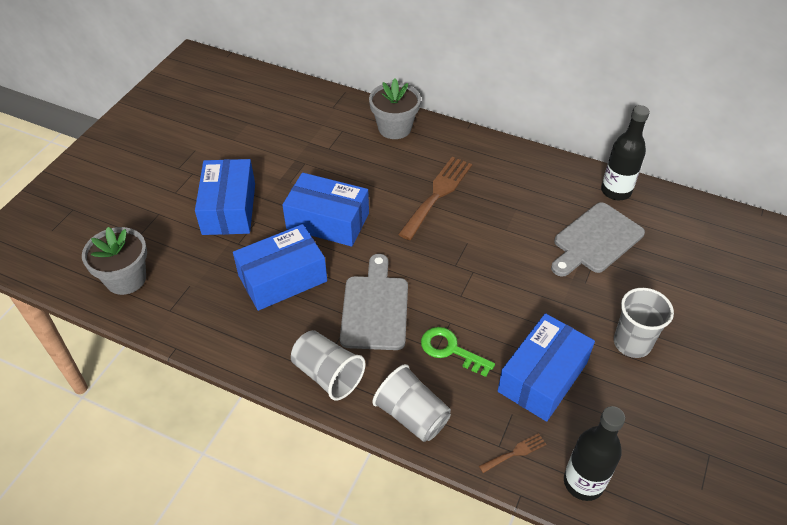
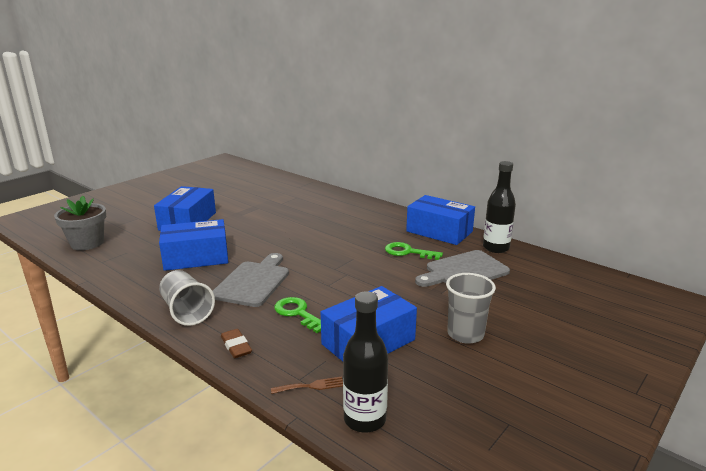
camera: 15 degrees right, 25 degrees down
blue box [282,173,369,247] -> blue box moved to [406,195,475,245]
grey flower pot [369,79,421,139] -> none
grey cup [372,364,451,442] -> brown eraser [221,329,252,358]
brown fork [398,157,472,240] -> none
none -> green key [385,242,443,260]

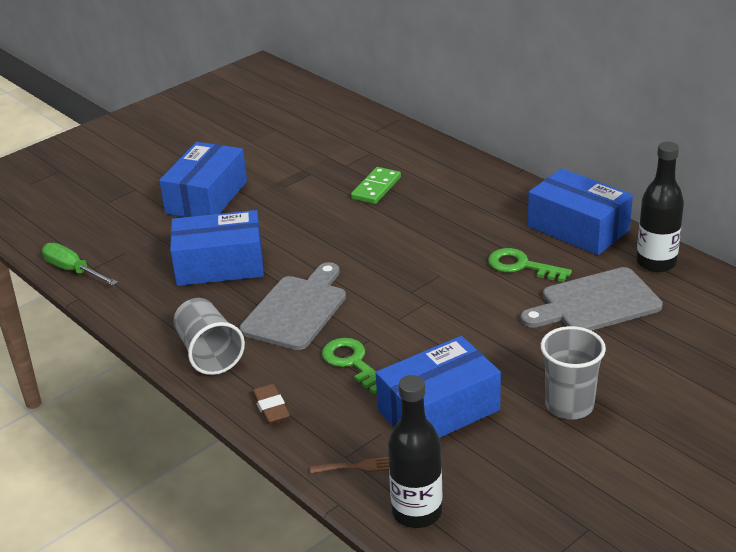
camera: 10 degrees right, 10 degrees up
grey flower pot [54,196,106,250] -> none
none -> green screwdriver [42,243,118,285]
none -> green domino [351,167,401,204]

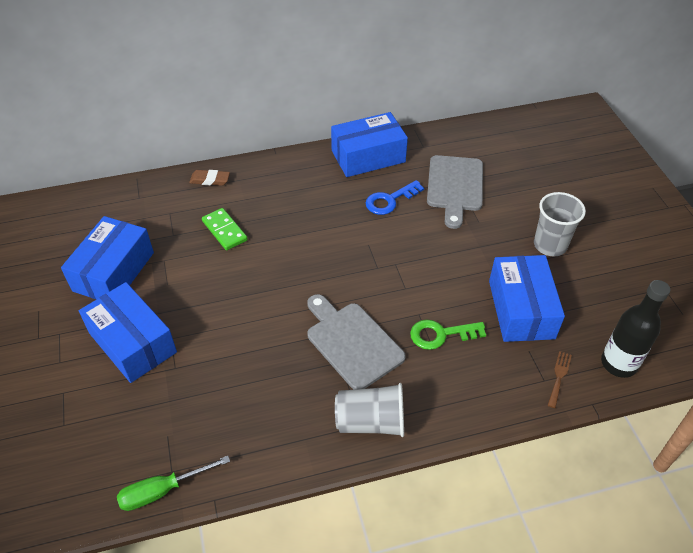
camera: 65 degrees left, 15 degrees up
blue box [170,210,264,286] -> blue box moved to [61,216,154,299]
brown eraser [252,384,290,424] -> brown eraser moved to [189,170,230,186]
green key [488,248,572,282] -> blue key [366,180,424,215]
black bottle [636,142,684,272] -> none

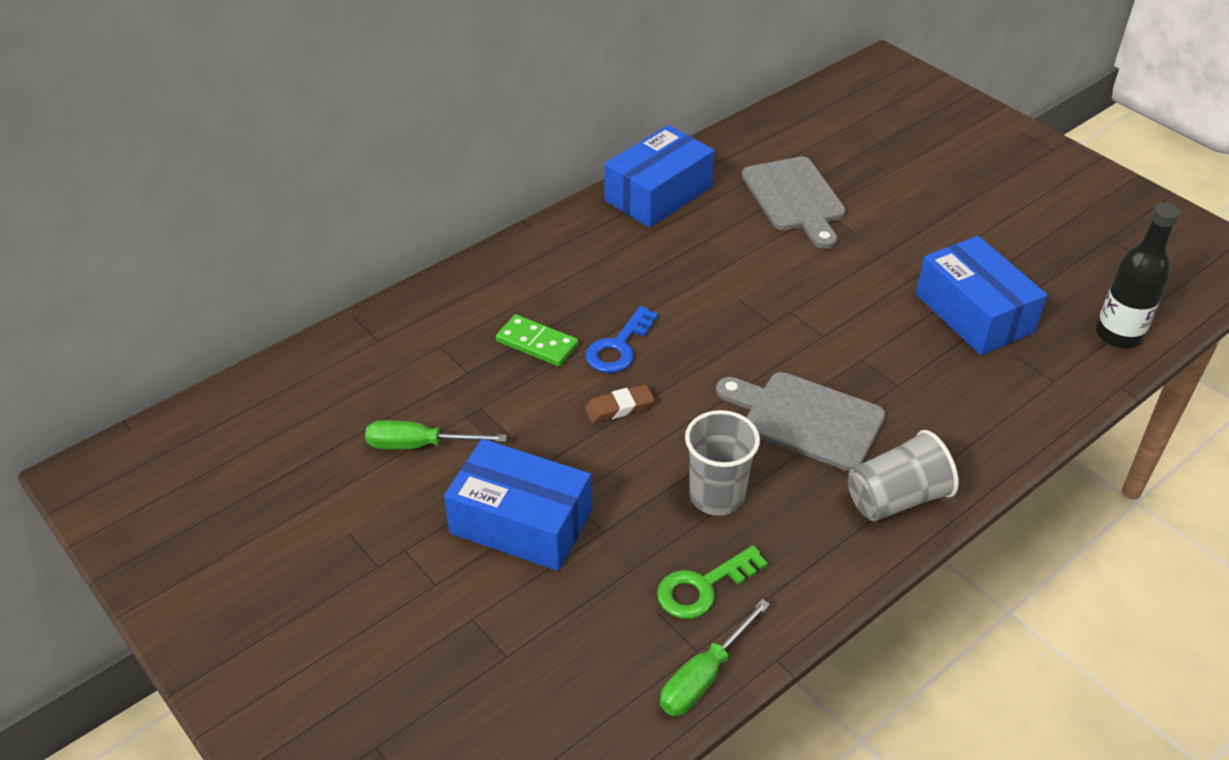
camera: 25 degrees left, 5 degrees down
blue box [61,216,154,299] -> green screwdriver [365,420,507,450]
brown eraser [189,170,230,186] -> brown eraser moved to [585,385,654,423]
blue key [366,180,424,215] -> blue key moved to [585,306,658,373]
green key [410,320,486,350] -> green key moved to [657,545,768,619]
grey cup [534,192,586,256] -> grey cup moved to [685,410,760,516]
brown fork [548,351,572,408] -> none

